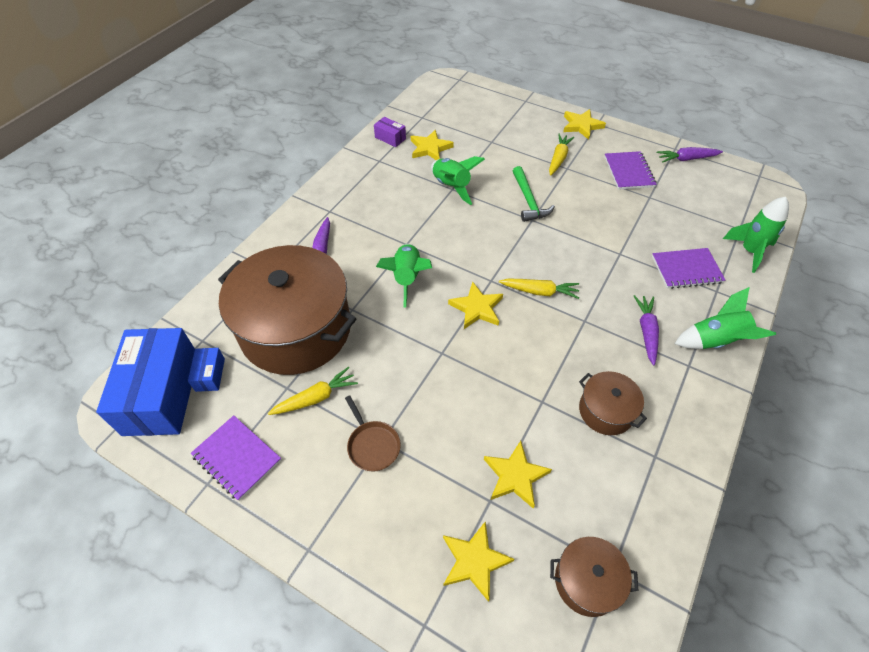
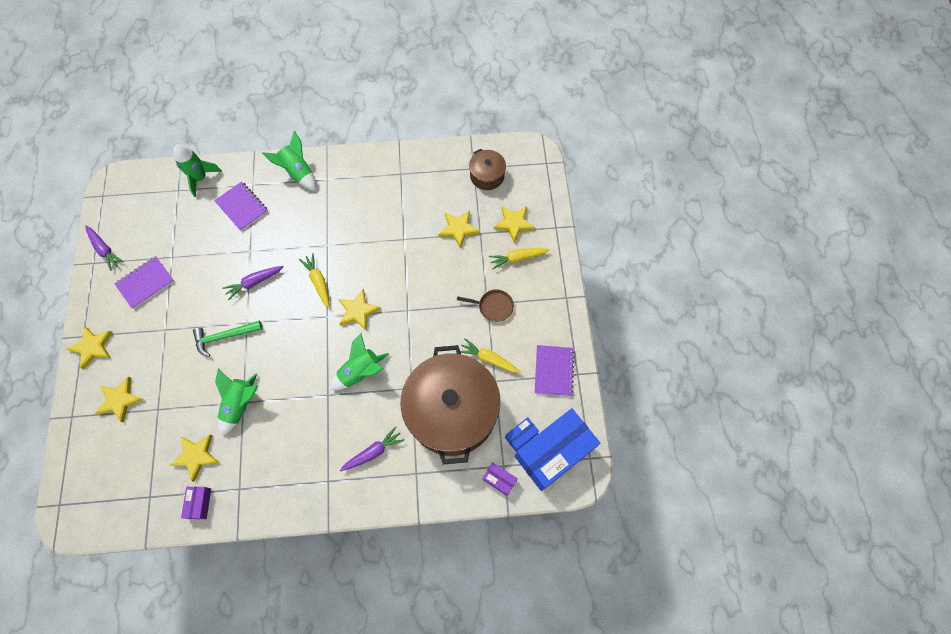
camera: 125 degrees left, 15 degrees up
brown pan [345,395,401,472] -> brown pan turned 75 degrees clockwise [457,289,514,322]
green hammer [513,166,555,222] -> green hammer turned 150 degrees counterclockwise [193,321,262,357]
yellow carrot [549,134,574,176] -> yellow carrot moved to [489,248,550,269]
brown pot [579,371,647,435] -> none
purple carrot [634,295,659,366] -> purple carrot moved to [222,266,283,300]
none -> yellow star [95,377,144,423]
none -> purple box [483,462,518,496]

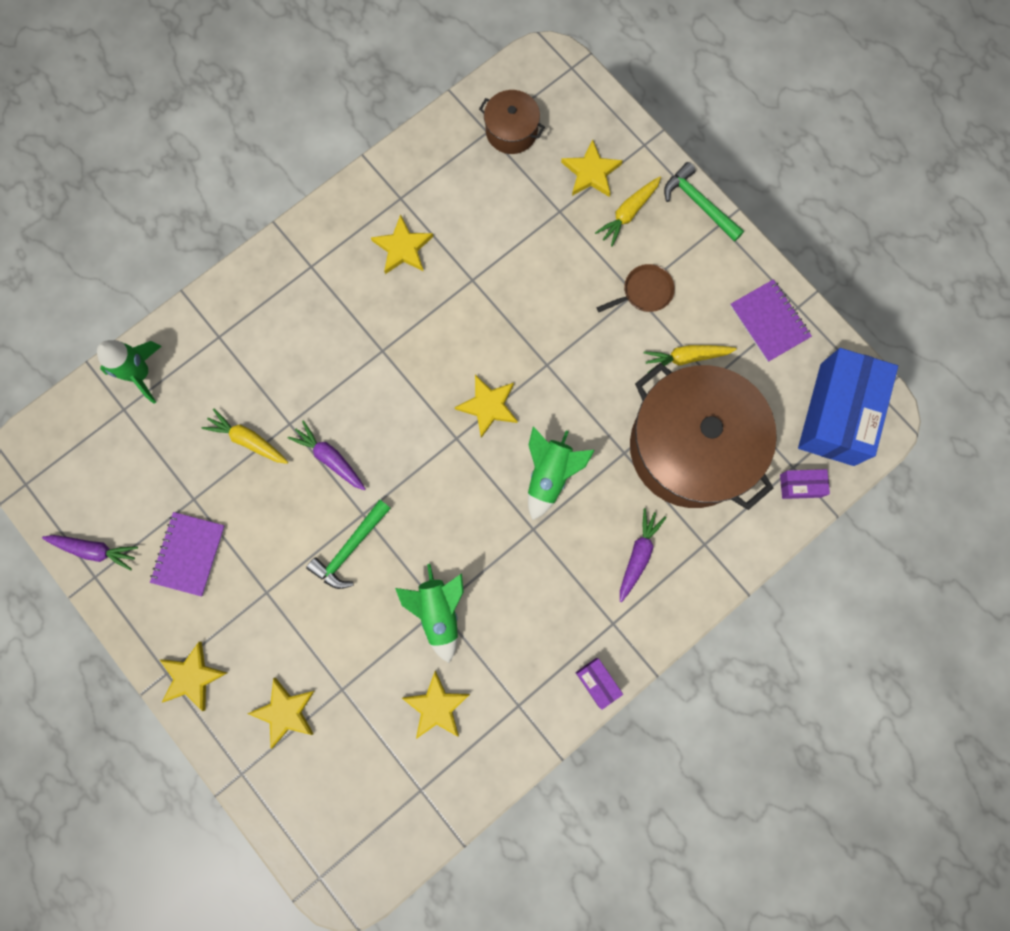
camera: 35 degrees left, 10 degrees up
purple box [181,487,211,519] -> purple box moved to [576,658,623,710]
purple notebook [214,181,268,231] -> none
purple carrot [222,266,283,300] -> purple carrot turned 105 degrees clockwise [288,420,365,490]
green rocket [262,131,316,191] -> none
yellow carrot [299,253,329,308] -> yellow carrot moved to [202,408,288,464]
yellow star [438,210,480,249] -> yellow star moved to [371,214,433,274]
blue box [505,417,539,451] -> none
none -> green hammer [664,162,744,242]

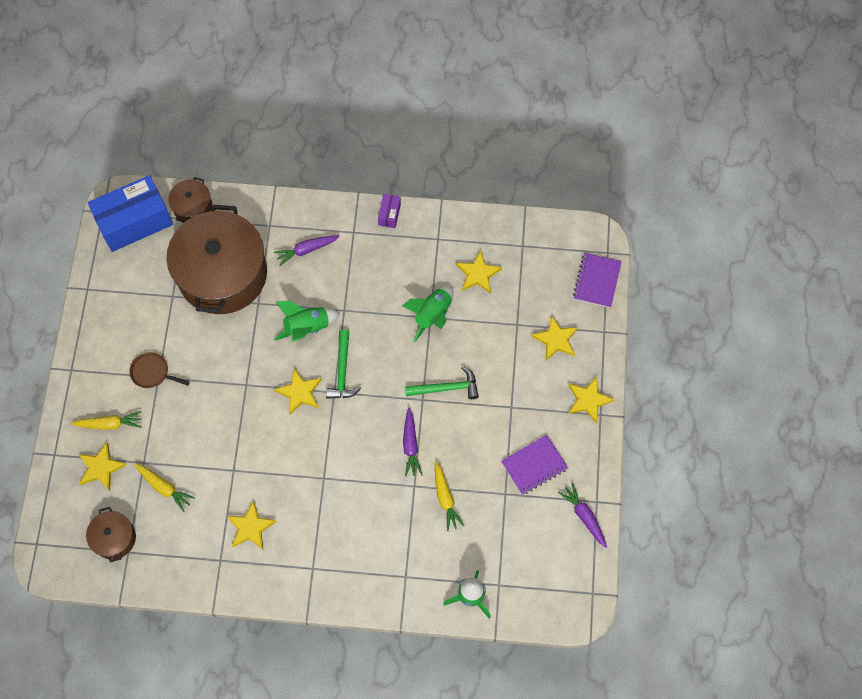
camera: 135 degrees left, 10 degrees down
yellow carrot [644,345,737,373] -> yellow carrot moved to [134,463,195,512]
green hammer [664,162,744,242] -> green hammer moved to [326,330,361,399]
purple notebook [730,279,812,362] -> purple notebook moved to [573,253,622,308]
purple box [780,469,830,499] -> brown pot [168,177,213,223]

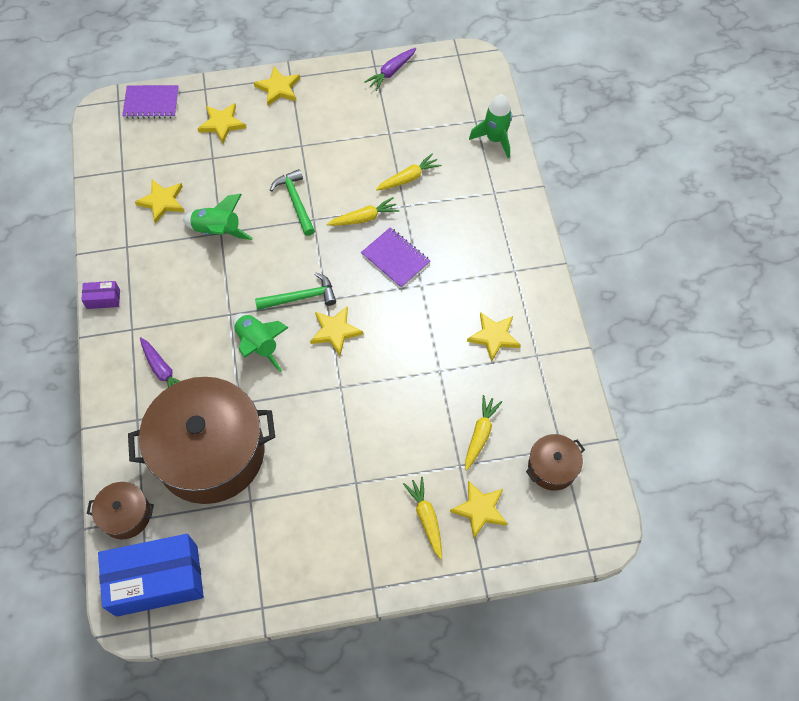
camera: 105 degrees left, 5 degrees down
blue box [88,175,173,252] -> blue box turned 60 degrees counterclockwise [98,534,204,617]
brown pan [130,352,190,388] -> none
purple carrot [403,408,423,477] -> yellow carrot [327,197,399,226]
purple notebook [501,435,568,495] -> purple notebook moved to [361,227,430,288]

